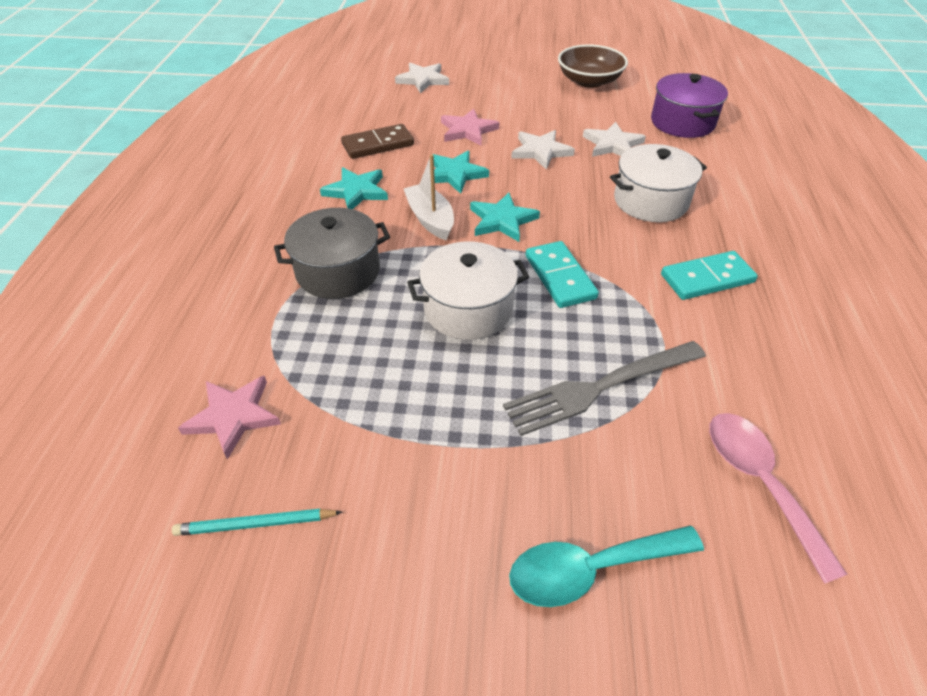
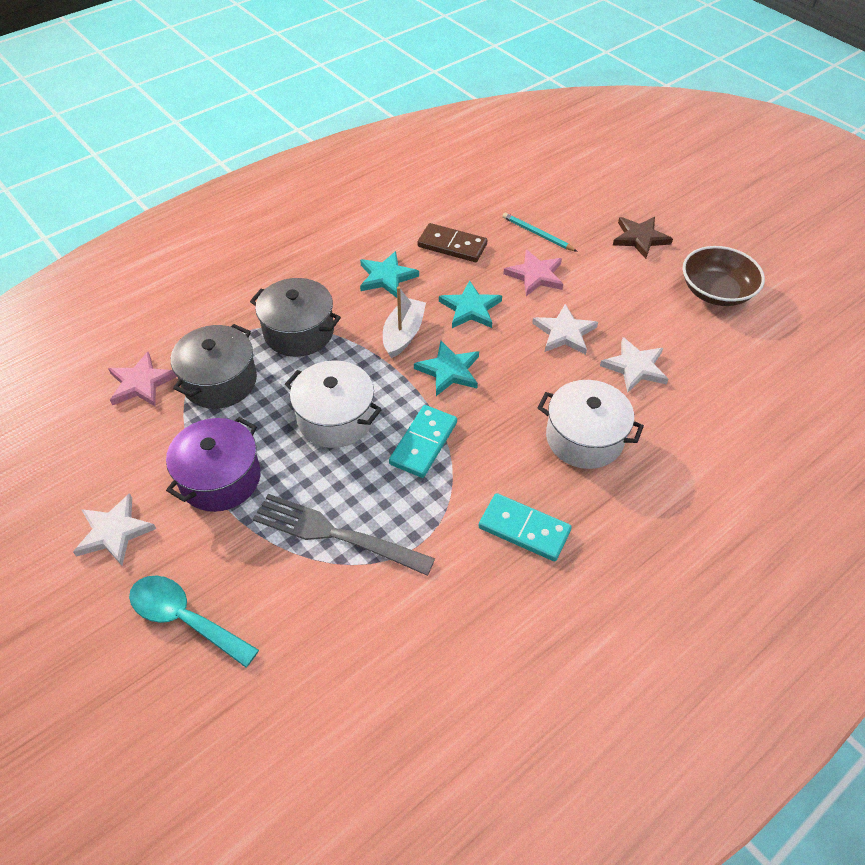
camera: 45 degrees right, 5 degrees up
turquoise pencil [172,509,342,536] -> turquoise pencil moved to [502,213,578,252]
white star [395,63,449,93] -> white star moved to [73,493,156,566]
purple pot [651,73,728,138] -> purple pot moved to [166,417,261,512]
pink spoon [709,413,848,584] -> none
none -> grey pot [171,324,257,409]
none -> brown star [613,217,673,259]

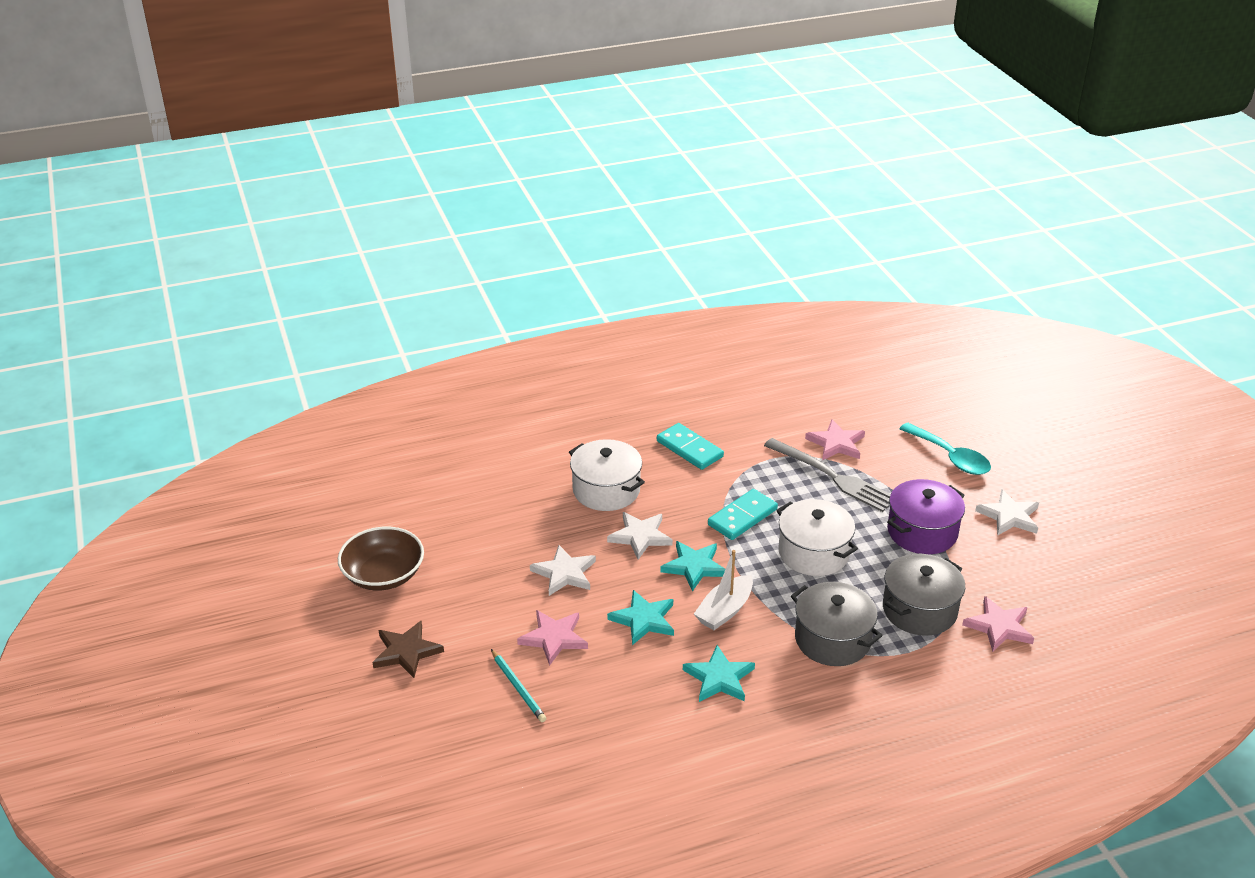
camera: 160 degrees left, 15 degrees down
brown domino [417,223,487,262] -> none
white star [600,337,669,393] -> white star moved to [607,512,673,560]
none -> pink star [805,419,865,460]

